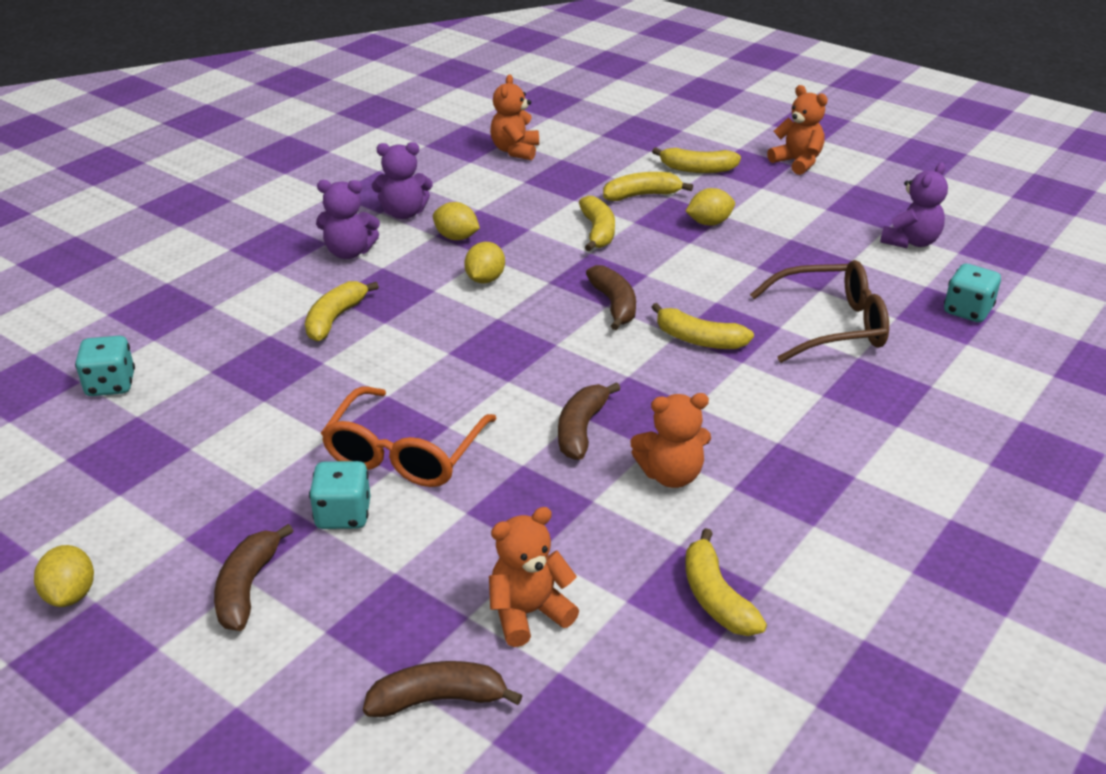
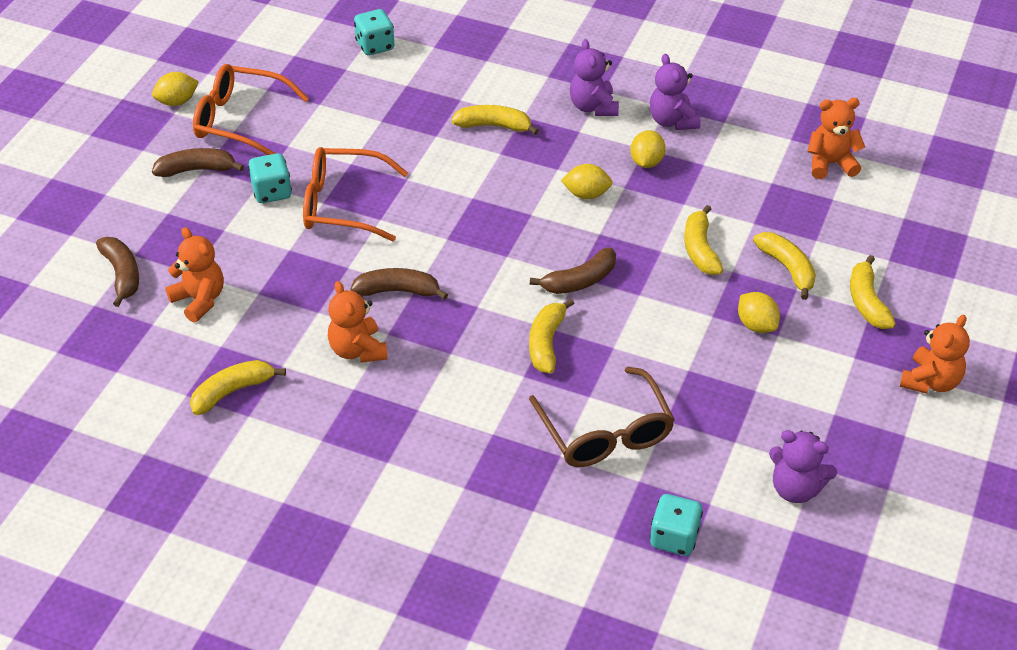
camera: 75 degrees right, 10 degrees up
yellow banana [579,196,615,252] -> yellow banana turned 105 degrees clockwise [684,205,723,275]
none -> orange glasses [193,64,309,155]

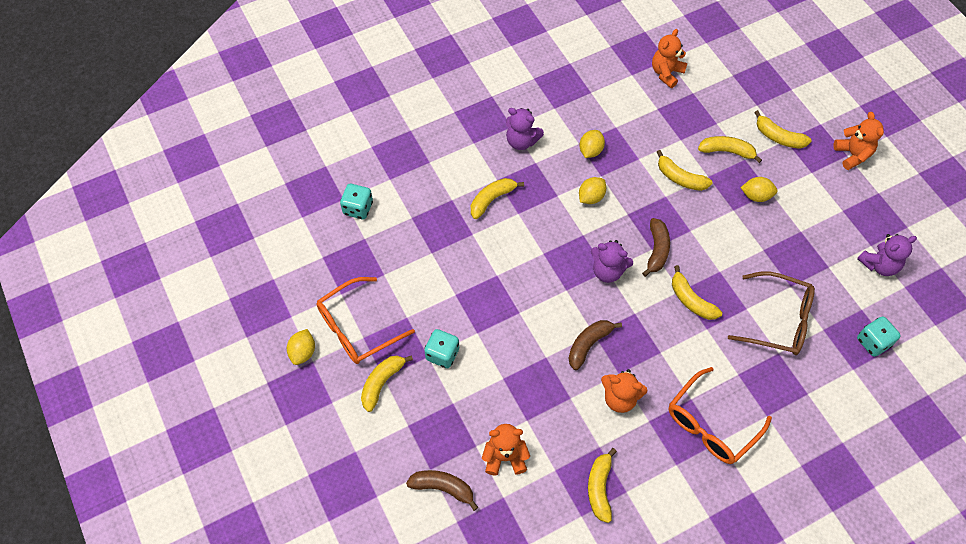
camera: 50 degrees left, 15 degrees up
brown banana [152,148,244,177] -> yellow banana [361,355,413,412]
orange glasses [303,147,408,241] -> orange glasses moved to [669,367,772,464]
yellow lemon [630,130,666,168] -> yellow lemon turned 60 degrees clockwise [579,130,605,158]
purple teddy bear [649,54,700,130] -> purple teddy bear moved to [591,240,633,283]

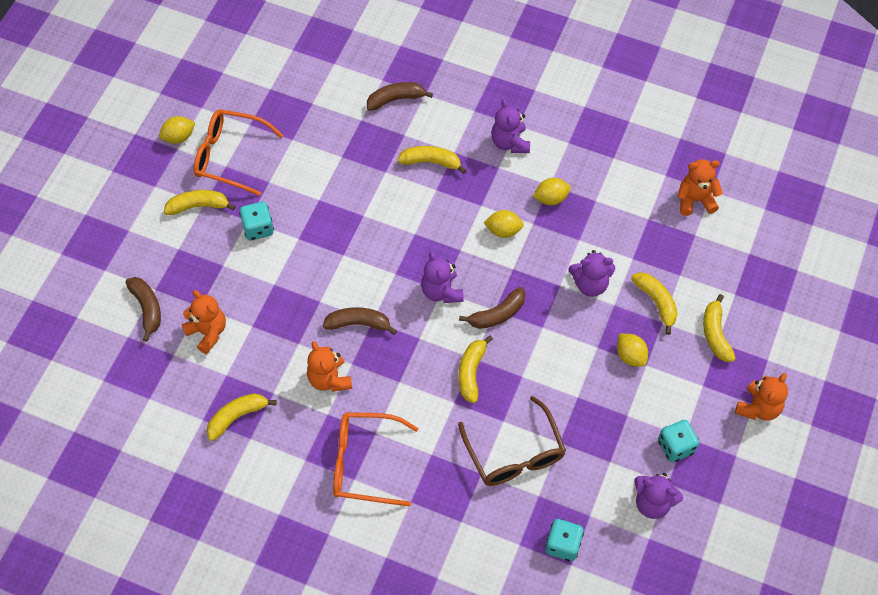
camera: 50 degrees right, 0 degrees up
turquoise dice [340,184,373,219] -> turquoise dice moved to [658,420,699,462]
yellow banana [657,150,713,191] -> purple teddy bear [568,250,615,297]
none -> brown banana [367,82,433,111]

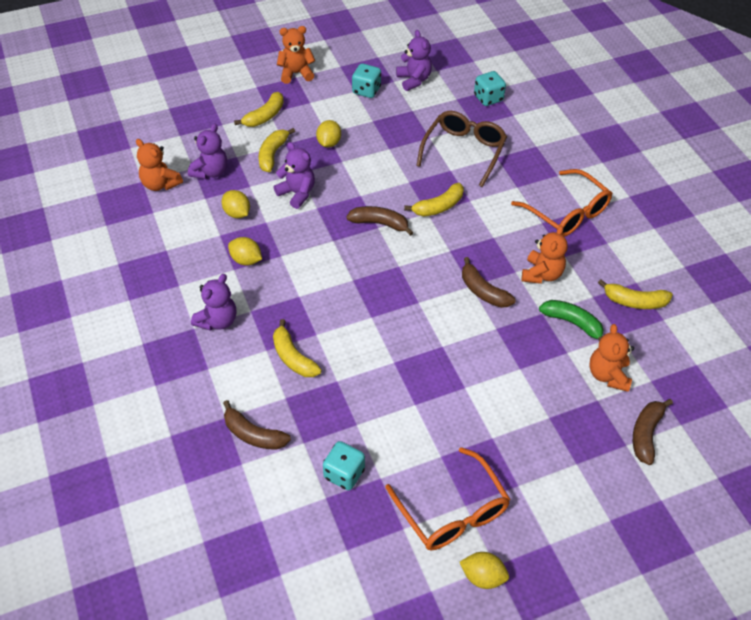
camera: 135 degrees left, 10 degrees down
yellow banana [164,190,236,215] -> none
turquoise dice [239,202,274,240] -> turquoise dice moved to [323,441,365,490]
purple teddy bear [421,251,464,303] -> purple teddy bear moved to [188,123,227,179]
yellow lemon [484,210,524,238] -> yellow lemon moved to [221,190,250,218]
none -> green banana [539,300,604,341]

